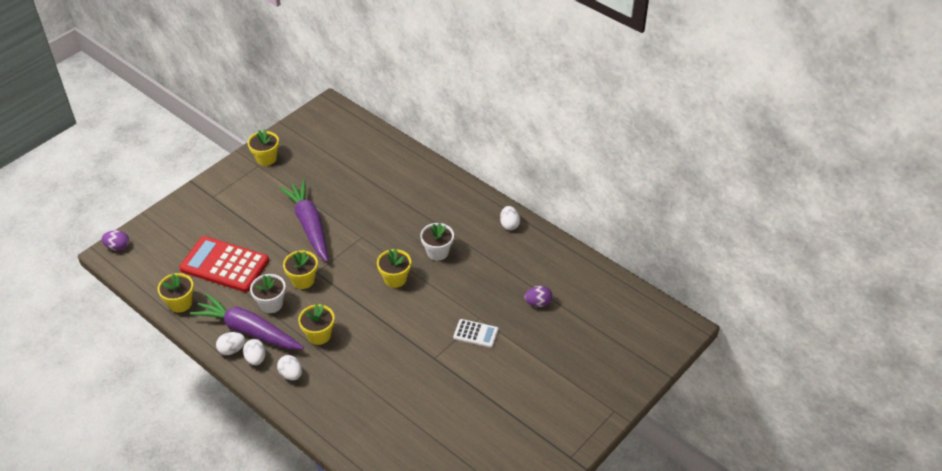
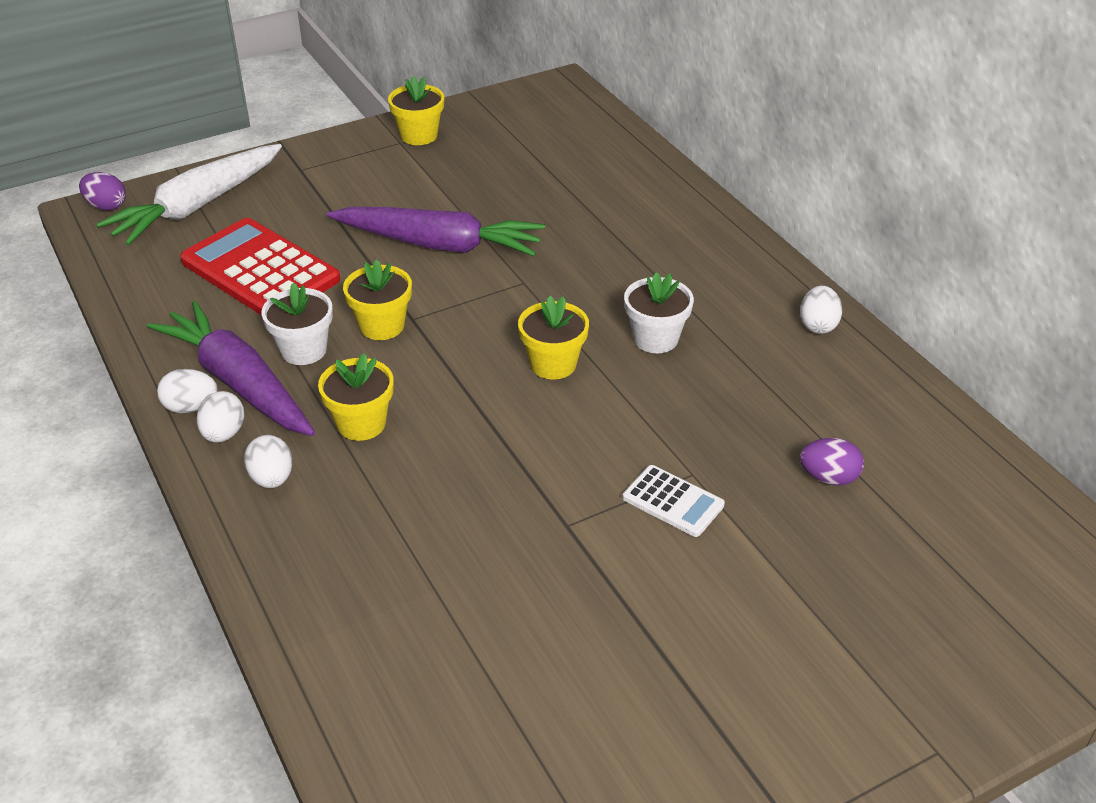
camera: 20 degrees right, 5 degrees down
yellow flower pot [158,273,194,313] -> none
purple carrot [280,180,328,262] -> purple carrot turned 105 degrees clockwise [327,207,545,256]
none -> white carrot [96,144,282,245]

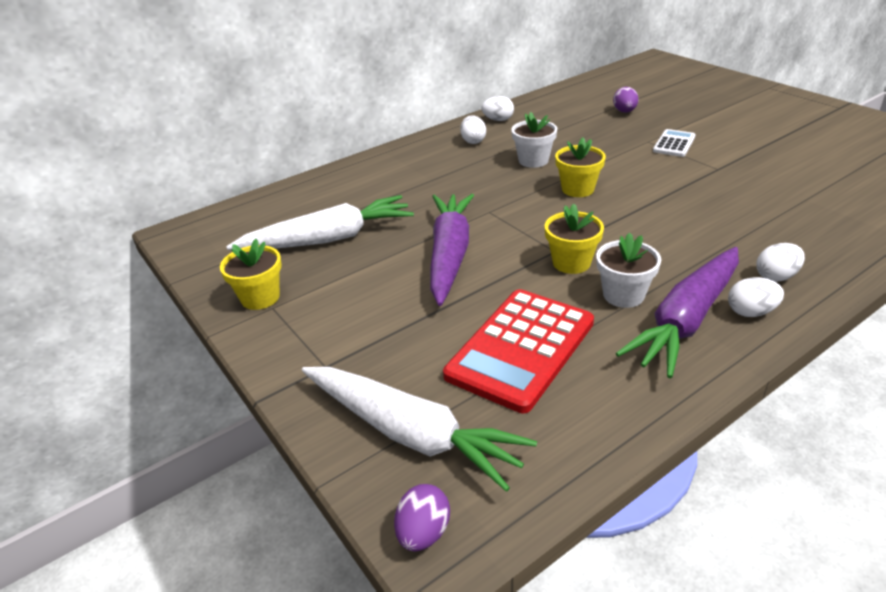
camera: 95 degrees left, 5 degrees down
white egg [157,369,218,413] -> white egg moved to [460,115,486,144]
yellow flower pot [318,353,394,441] -> none
none -> white carrot [226,195,414,250]

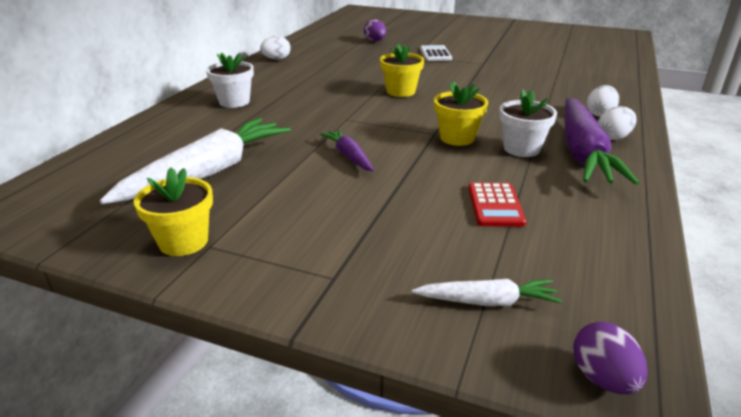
camera: 35 degrees left, 5 degrees down
white carrot [302,367,537,492] -> white carrot [411,279,562,306], size x0.49
purple carrot [430,194,474,306] -> purple carrot [320,129,374,171], size x0.49
red calculator [443,289,594,413] -> red calculator [468,183,526,227], size x0.50
white egg [460,115,486,144] -> none
white flower pot [511,112,557,168] -> white flower pot moved to [206,52,254,108]

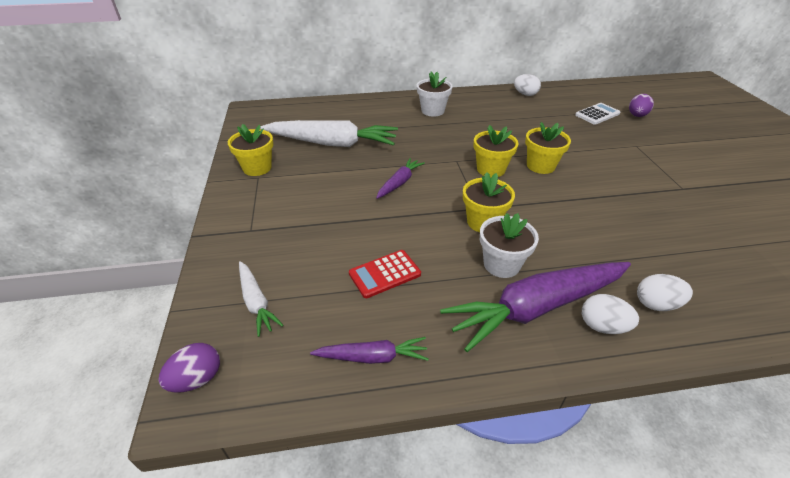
camera: 60 degrees right, 10 degrees up
white calculator [420,45,452,61] -> white calculator moved to [575,103,620,125]
none -> purple carrot [310,337,428,364]
none -> yellow flower pot [474,125,518,178]

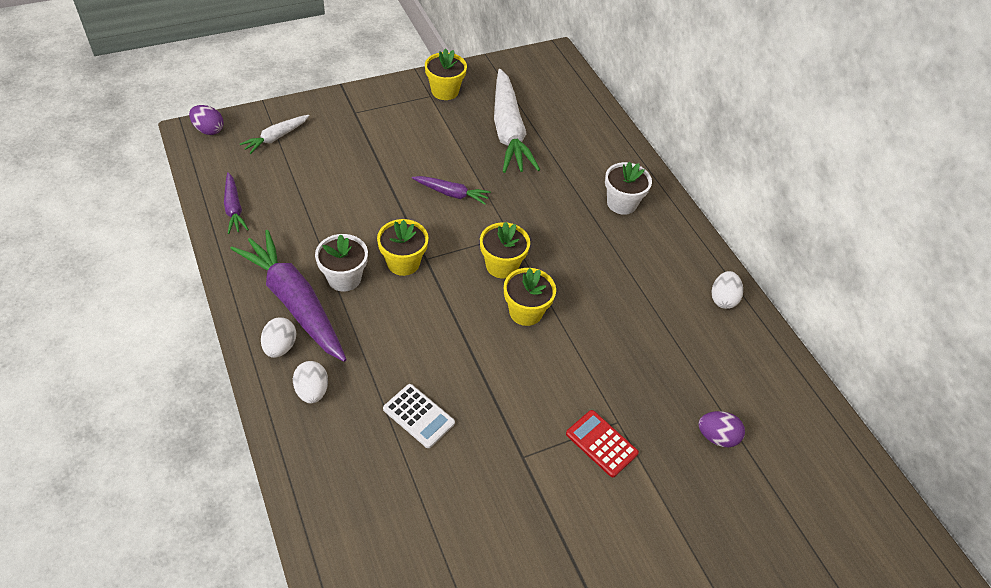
camera: 70 degrees right, 10 degrees up
red calculator [349,250,421,298] -> red calculator moved to [566,410,639,477]
white calculator [575,103,620,125] -> white calculator moved to [383,384,455,448]

